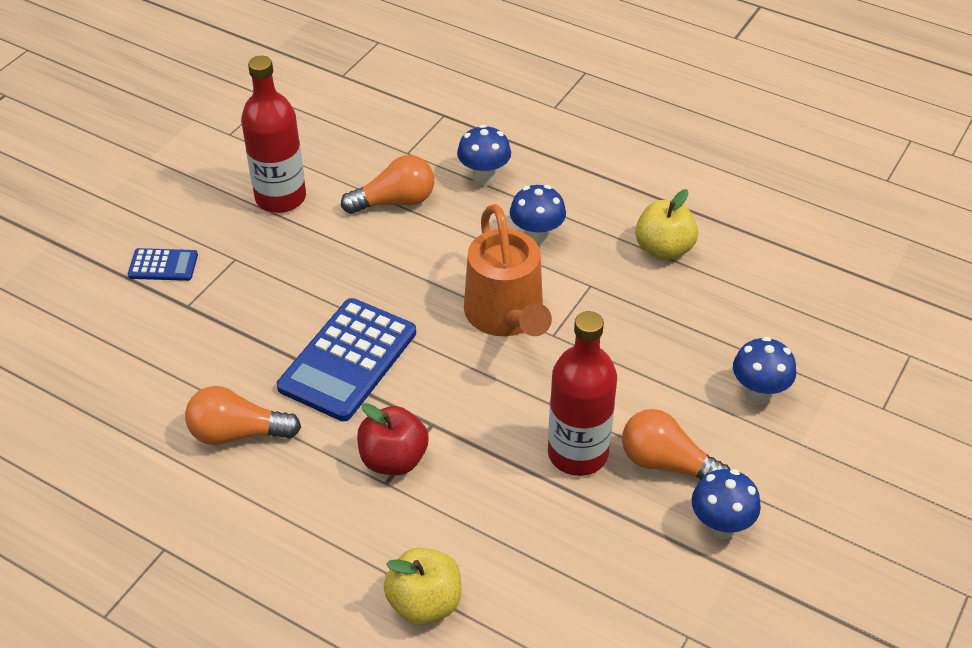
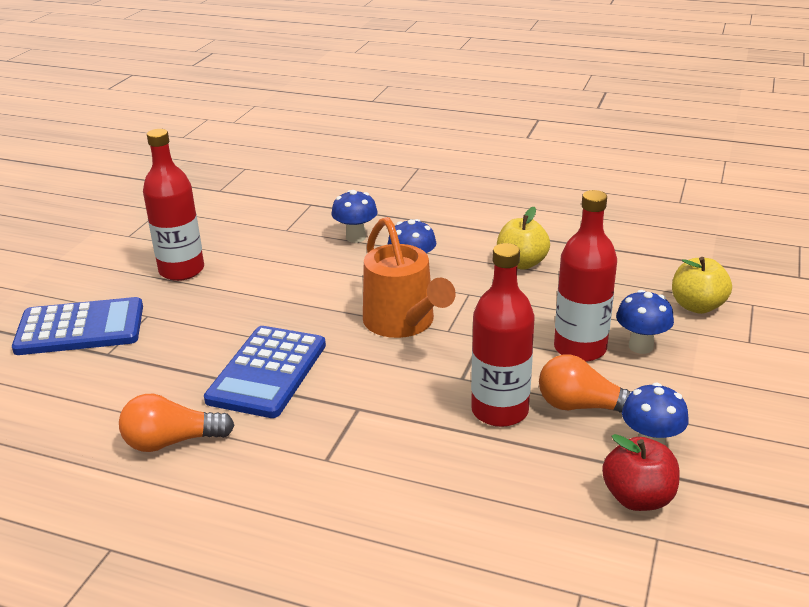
camera: 10 degrees left, 15 degrees down
blue calculator [128,248,198,281] -> blue calculator [12,297,143,355], size x2.01
orange light bulb [341,155,434,214] -> none
red apple [357,403,429,475] -> red apple moved to [602,434,680,511]
yellow apple [384,548,461,625] -> yellow apple moved to [672,257,732,314]
none -> red bottle [554,190,617,362]

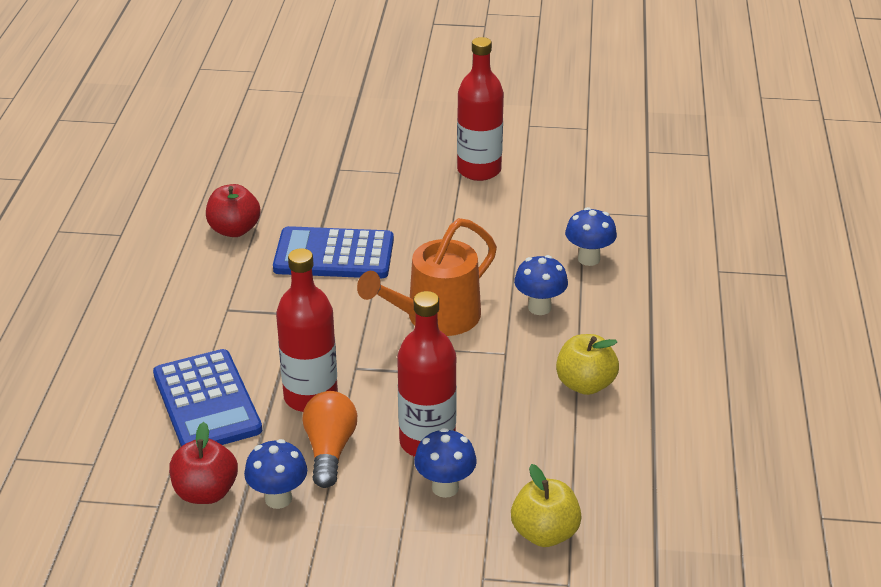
camera: 75 degrees right, 5 degrees up
blue calculator [12,297,143,355] -> blue calculator moved to [153,349,262,446]
orange light bulb [119,394,235,452] -> red apple [206,184,261,237]

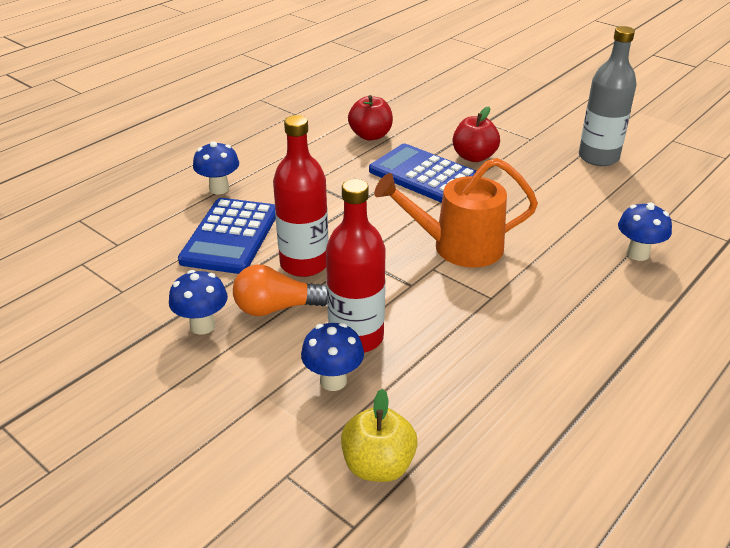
camera: 35 degrees right, 0 degrees up
red apple [169,422,238,504] -> red apple moved to [453,106,500,162]
orange light bulb [302,391,357,488] -> orange light bulb turned 135 degrees counterclockwise [233,265,327,316]
red bottle [457,37,504,181] -> grey bottle [579,26,636,166]
blue mushroom [514,255,568,315] -> blue mushroom moved to [193,141,239,194]
yellow apple [556,334,619,395] -> none

